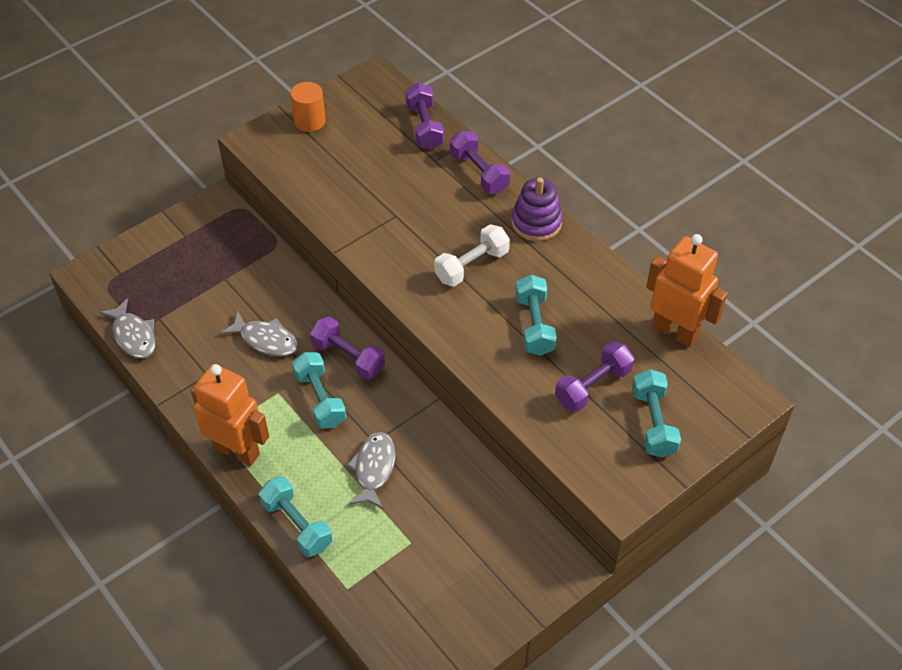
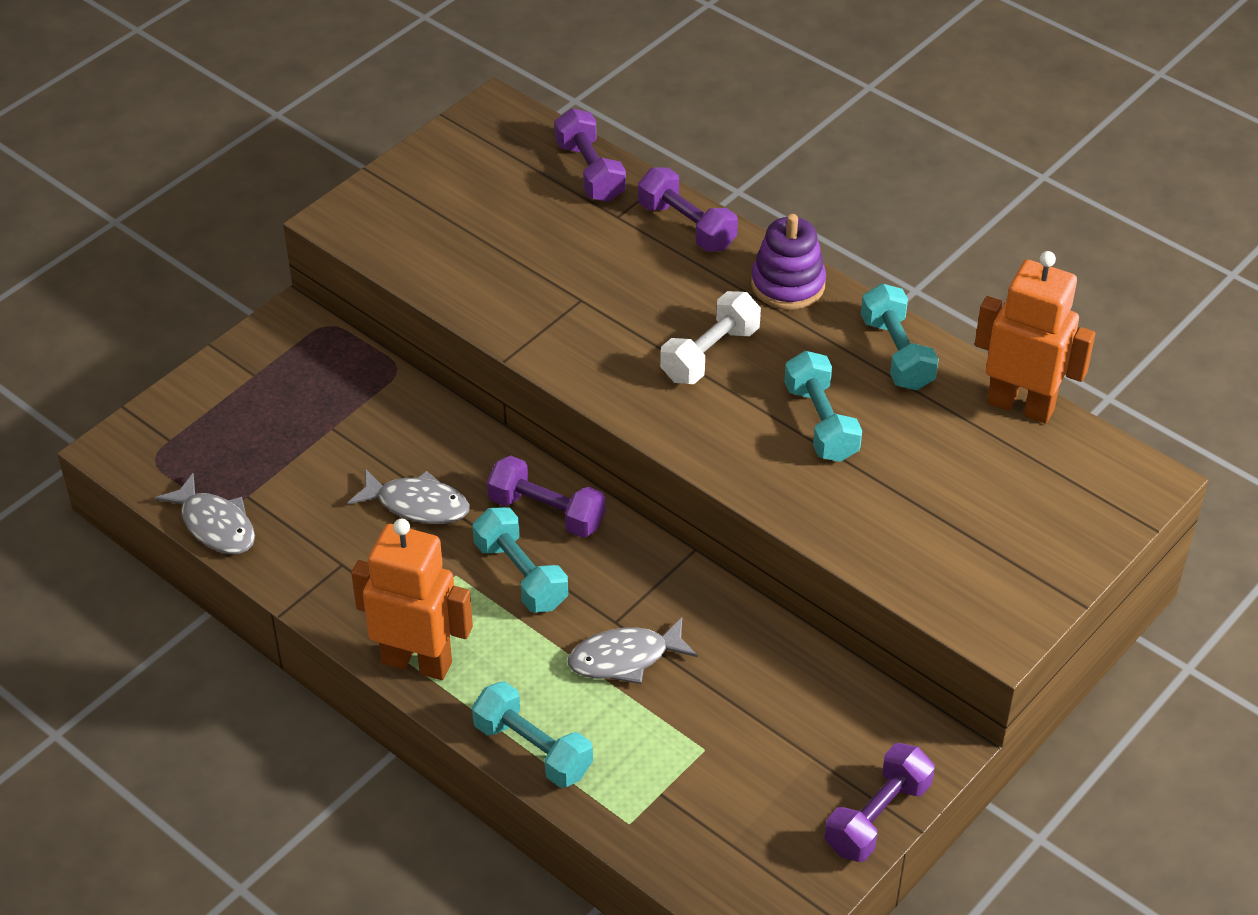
camera: 10 degrees left, 5 degrees down
orange cylinder [290,82,326,132] -> none
grey fish [346,432,396,509] -> grey fish turned 105 degrees counterclockwise [568,617,698,684]
purple dumbbell [555,341,634,412] -> purple dumbbell moved to [825,743,935,862]
turquoise dumbbell [632,369,681,458] -> turquoise dumbbell moved to [861,283,939,390]

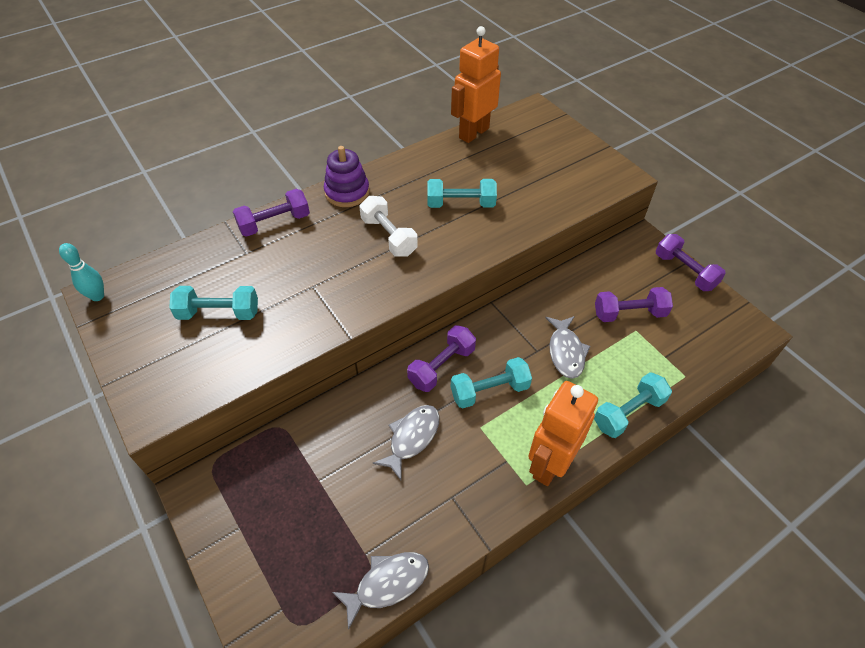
camera: 75 degrees left, 5 degrees up
purple dumbbell [554,108,626,202] -> purple dumbbell moved to [595,287,673,322]
turquoise dumbbell [861,283,939,390] -> turquoise dumbbell moved to [169,286,258,320]
none -> turquoise bowling pin [59,243,104,301]

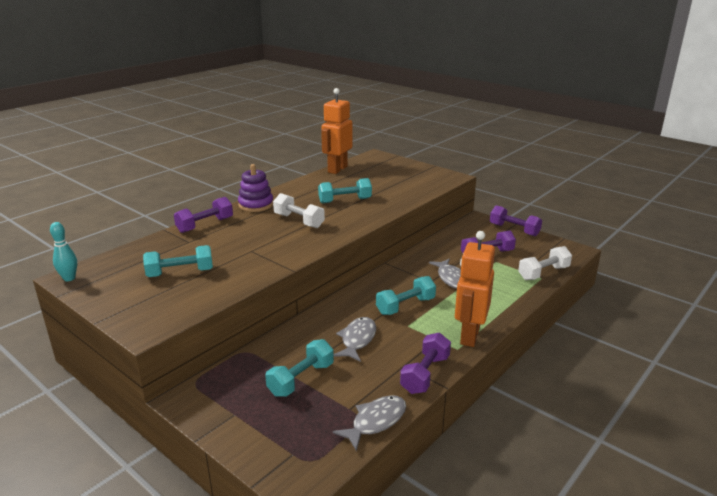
camera: 15 degrees left, 25 degrees down
purple dumbbell [407,325,476,392] -> purple dumbbell moved to [400,333,451,394]
turquoise dumbbell [594,372,672,438] -> turquoise dumbbell moved to [265,339,334,397]
none -> white dumbbell [518,246,572,280]

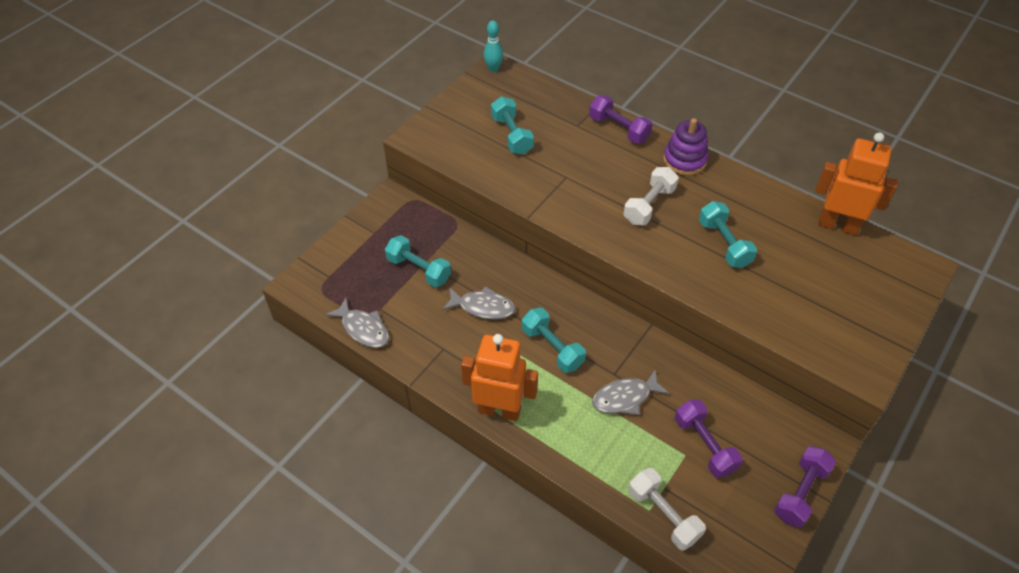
camera: 85 degrees right, 25 degrees up
purple dumbbell [400,333,451,394] -> none

